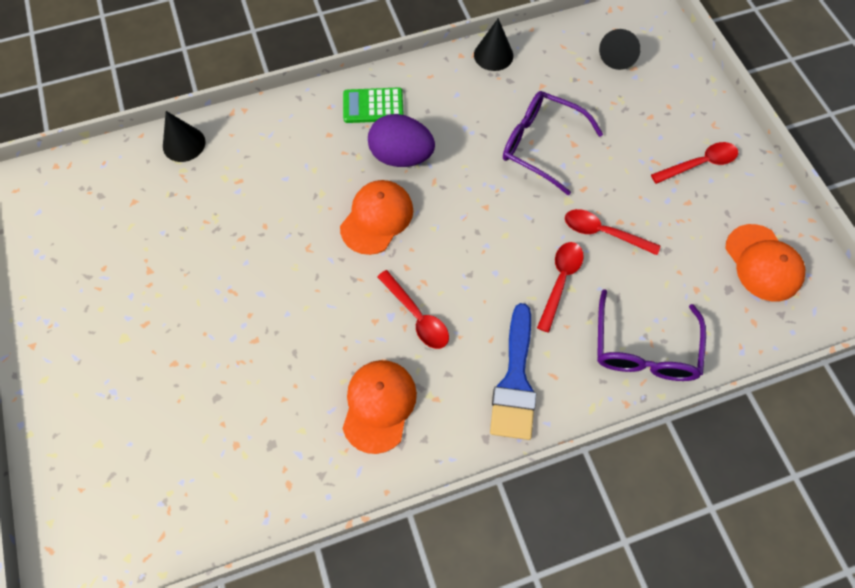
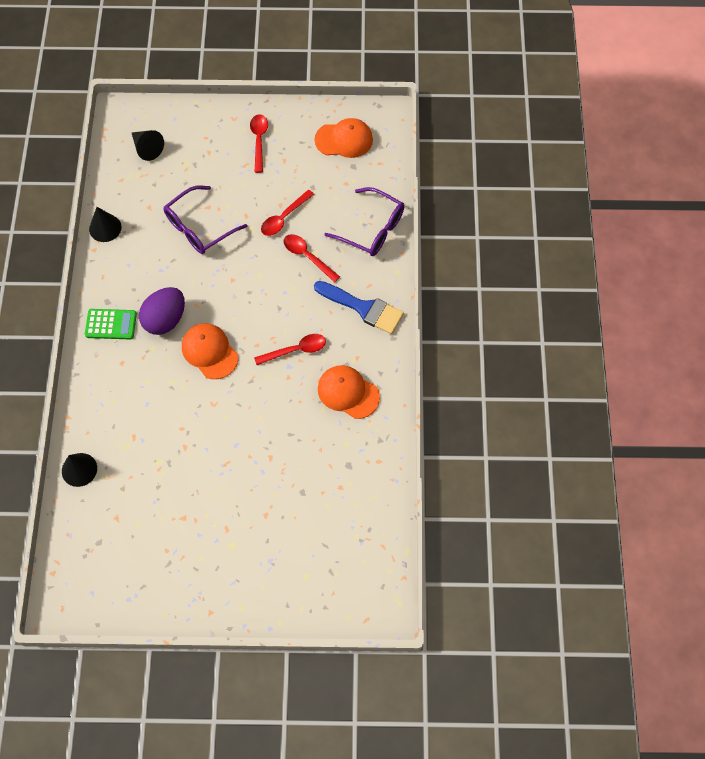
camera: 70 degrees left, 0 degrees up
green calculator [343,87,404,123] -> green calculator turned 105 degrees counterclockwise [85,309,137,340]

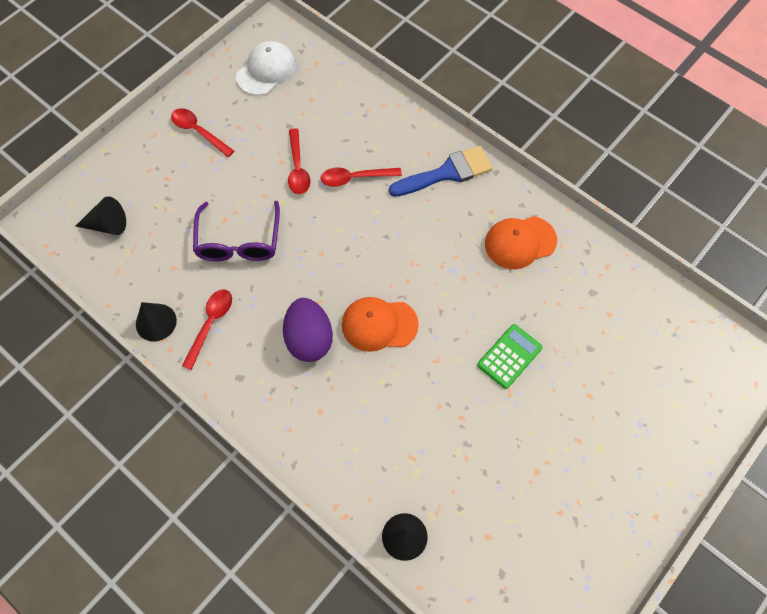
camera: 50 degrees left, 0 degrees up
green calculator [85,309,137,340] -> green calculator moved to [477,324,543,389]
red spoon [254,334,326,365] -> red spoon moved to [182,289,232,370]
orange cap [315,118,373,158] -> white cap [236,41,296,95]
purple glasses [325,187,404,256] -> none

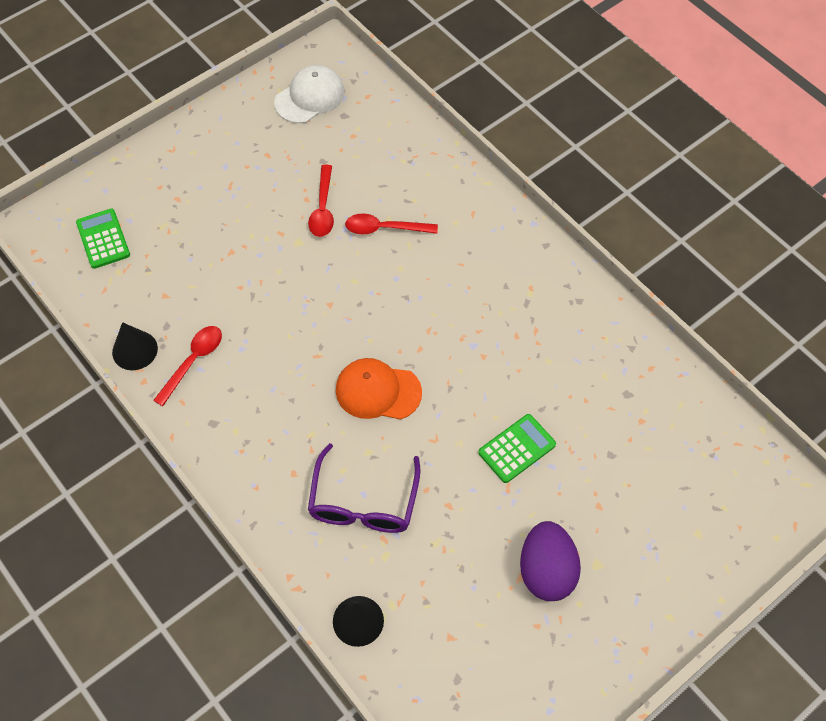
camera: 10 degrees right, 5 degrees down
black cone [76,197,126,235] -> green calculator [76,208,130,269]
red spoon [171,108,234,157] -> none
purple glasses [193,201,280,261] -> purple glasses moved to [308,443,421,533]
purple egg [283,298,333,362] -> purple egg moved to [520,521,581,601]
blue brush [389,146,493,197] -> none
orange cap [485,216,557,269] -> none

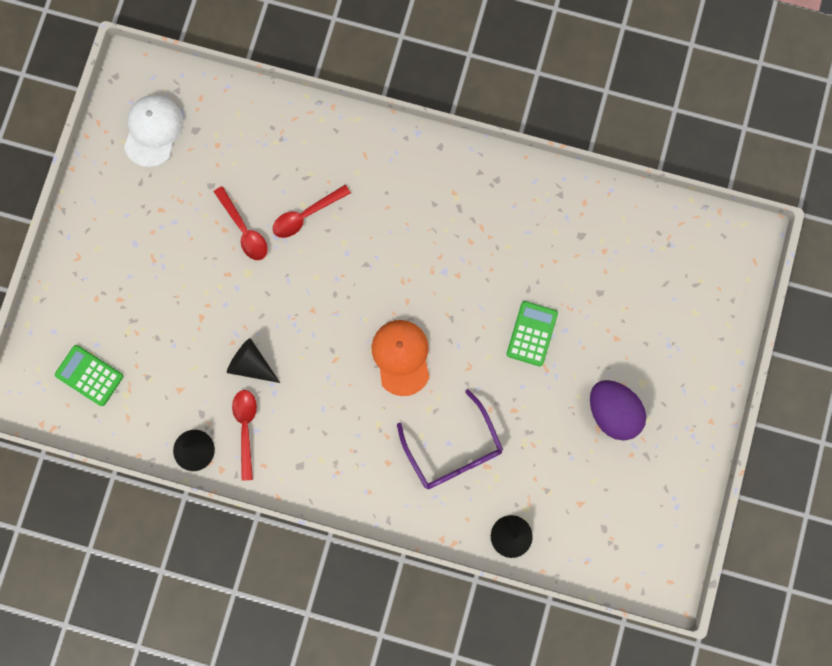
camera: 35 degrees left, 20 degrees up
orange cap [336,358,422,420] -> orange cap turned 105 degrees clockwise [372,320,430,396]
none -> black cone [227,338,280,383]

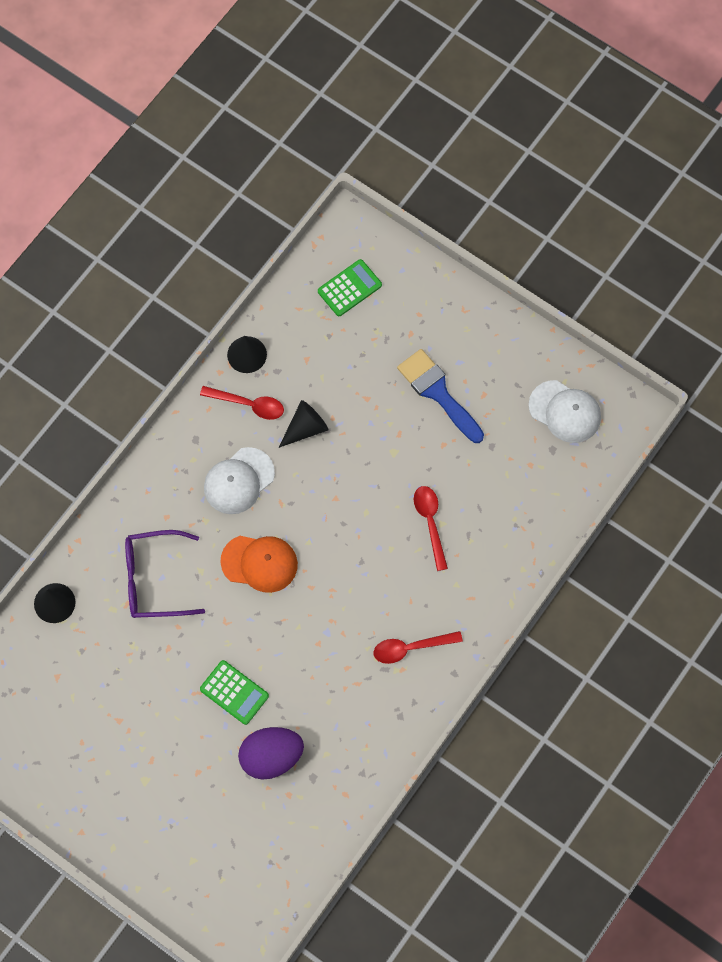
camera: 110 degrees right, 10 degrees down
red spoon [214,186,268,260] -> red spoon moved to [374,631,463,664]
purple egg [590,380,646,441] -> purple egg moved to [238,727,304,780]
none -> white cap [204,447,275,514]
none -> blue brush [397,349,484,443]

